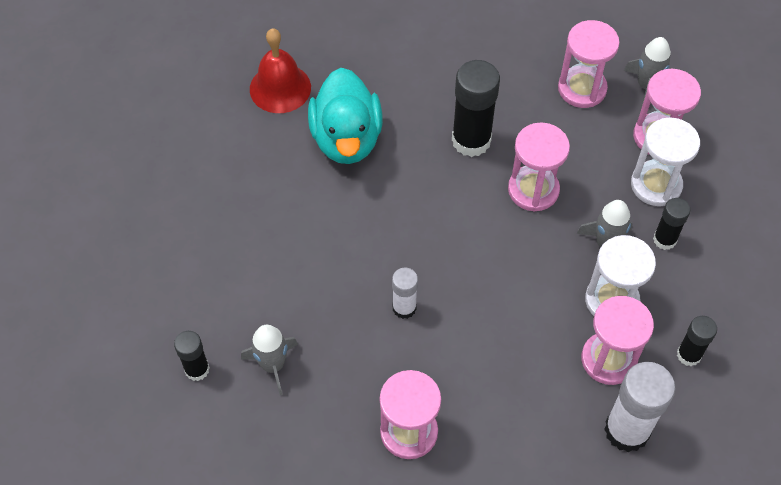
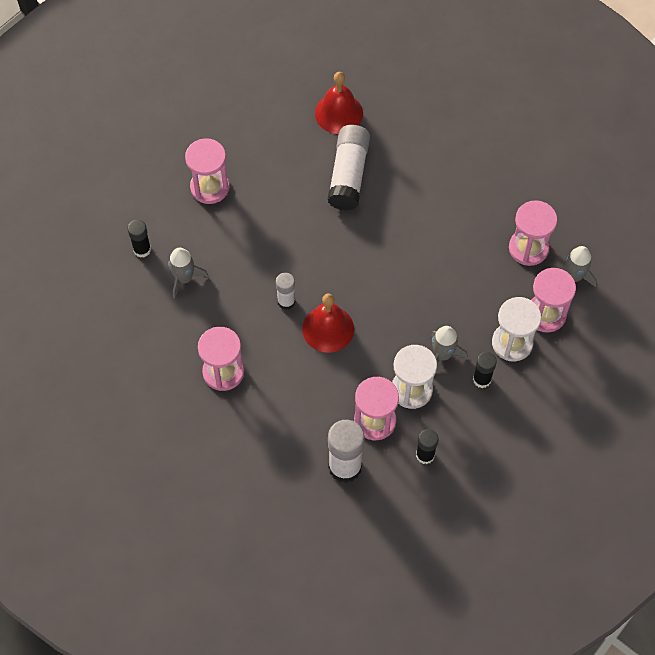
camera: 40 degrees right, 5 degrees up
turquoise duck [308,68,383,164] -> white glue stick [327,125,370,211]
black glue stick [452,60,500,157] -> none
pink hourglass [508,122,570,212] -> pink hourglass moved to [185,138,230,204]
none -> red bell [302,294,354,353]

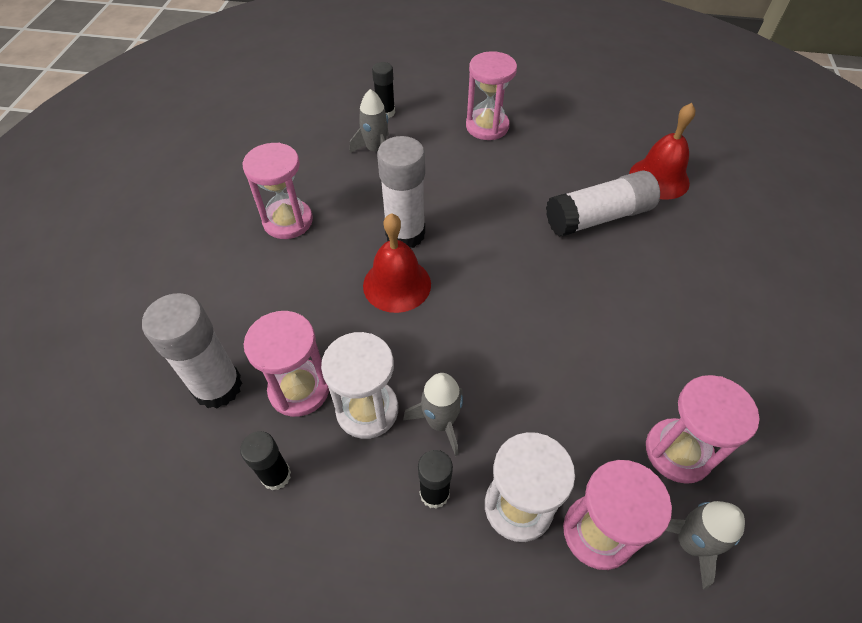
camera: 60 degrees right, 10 degrees down
white glue stick [276,273,295,310] -> white glue stick [377,136,425,248], size x1.77

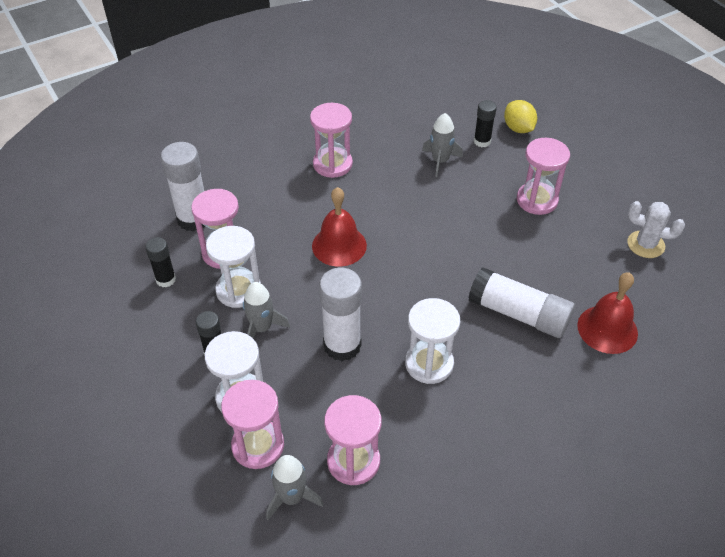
camera: 50 degrees right, 5 degrees down
white glue stick [377,136,425,248] -> white glue stick moved to [319,268,362,361]
none -> white hourglass [405,298,460,384]
none -> yellow lemon [504,100,537,133]
none -> white cactus [627,201,685,258]

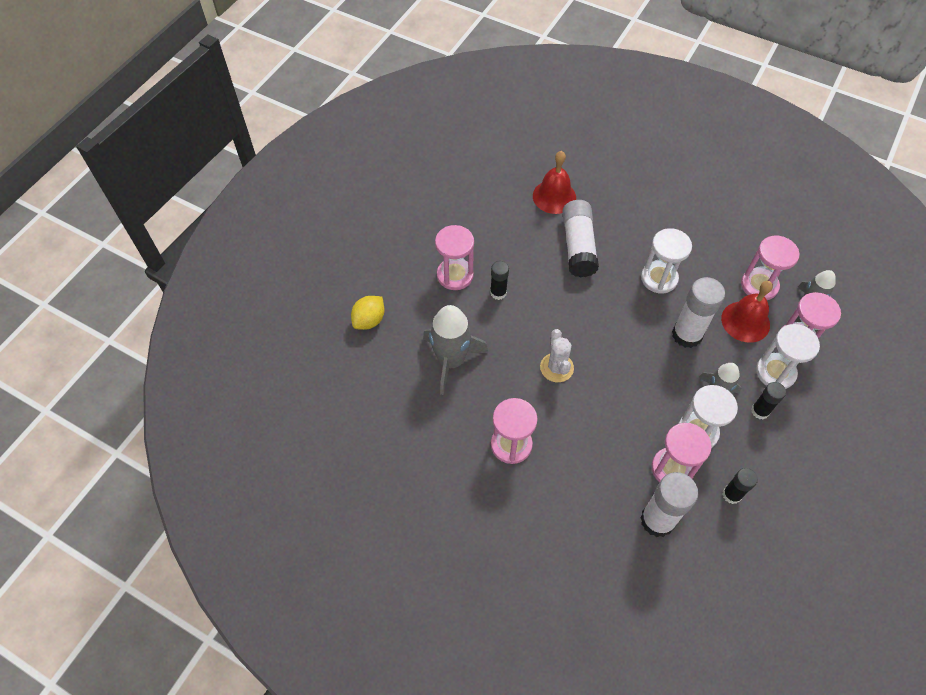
camera: 120 degrees left, 10 degrees up
red bell [312,187,367,267] -> red bell moved to [721,281,773,343]
grey rocket [422,113,463,177] -> grey rocket [423,305,488,395], size x1.65
black glue stick [474,100,497,147] -> black glue stick moved to [490,261,509,300]
white cactus [627,201,685,258] -> white cactus moved to [540,329,574,382]

